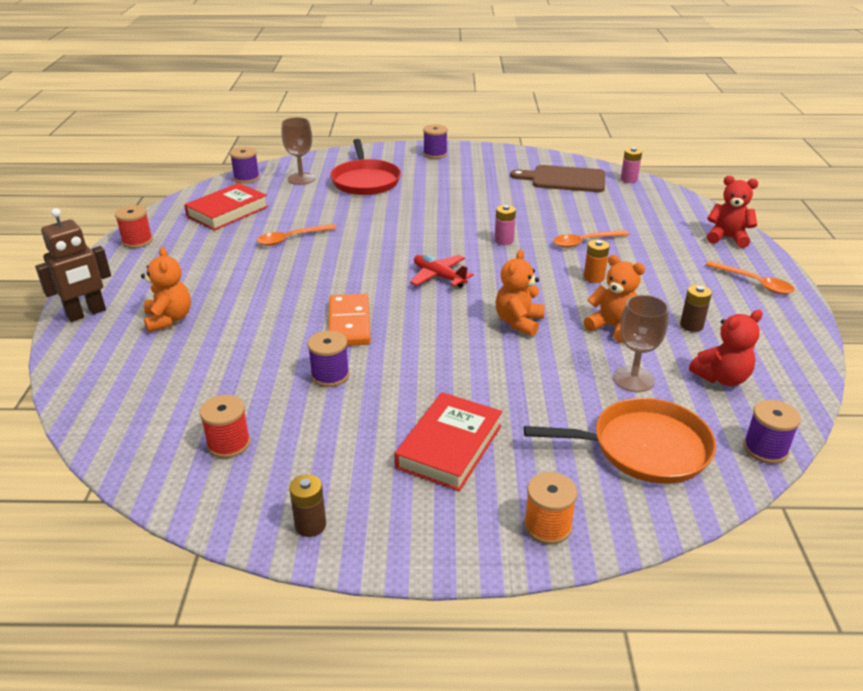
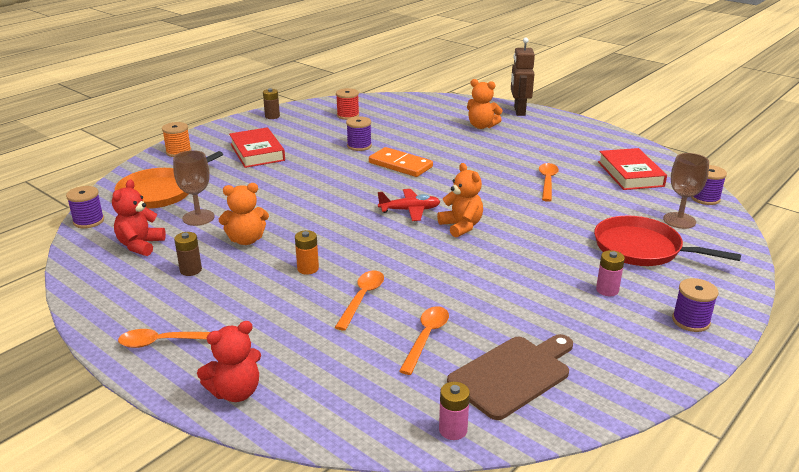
camera: 130 degrees right, 5 degrees down
red spool [115,205,153,248] -> none
pink battery [495,205,516,245] -> pink battery moved to [596,250,625,296]
orange teddy bear [495,249,545,336] -> orange teddy bear moved to [437,163,483,238]
none -> orange spoon [399,306,449,375]

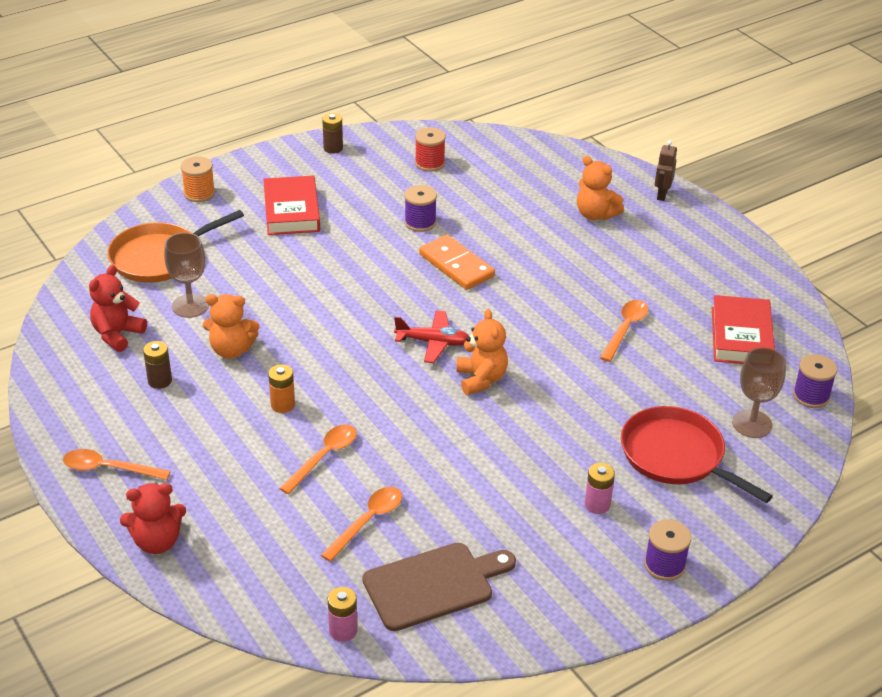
camera: 15 degrees right, 10 degrees up
purple spool [66,186,104,228] -> none
brown robot [511,38,535,116] -> brown robot [655,140,677,201], size x0.62

